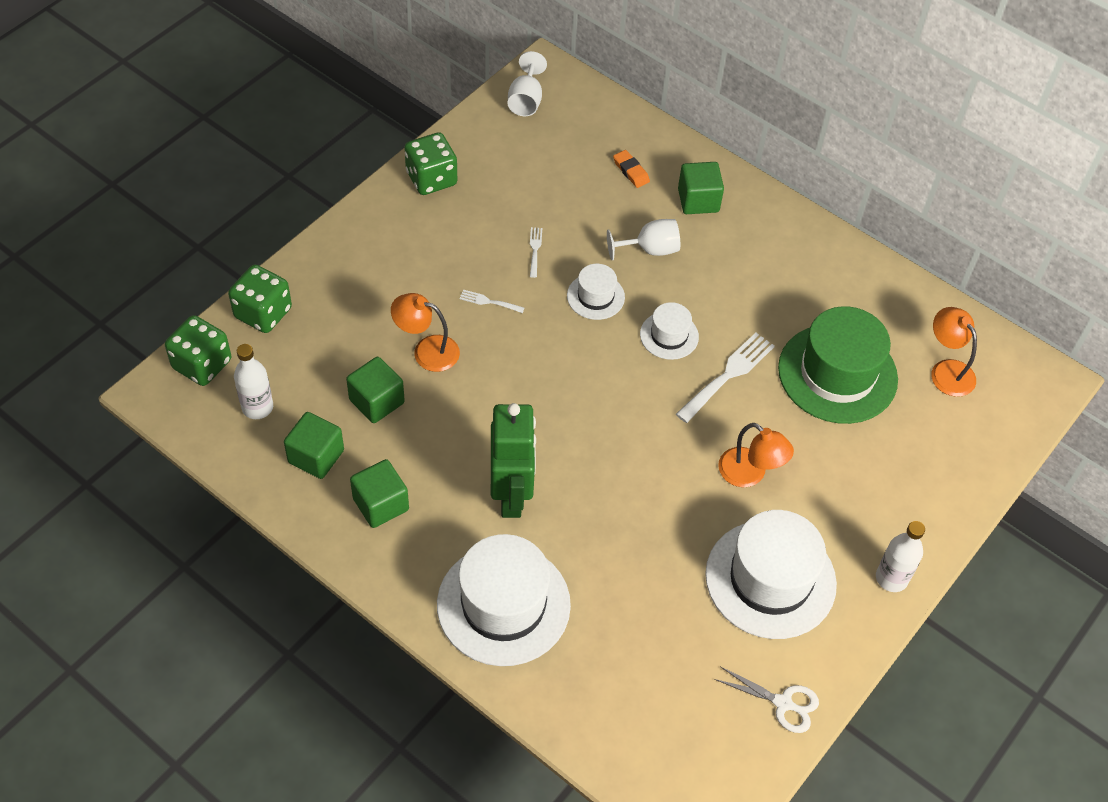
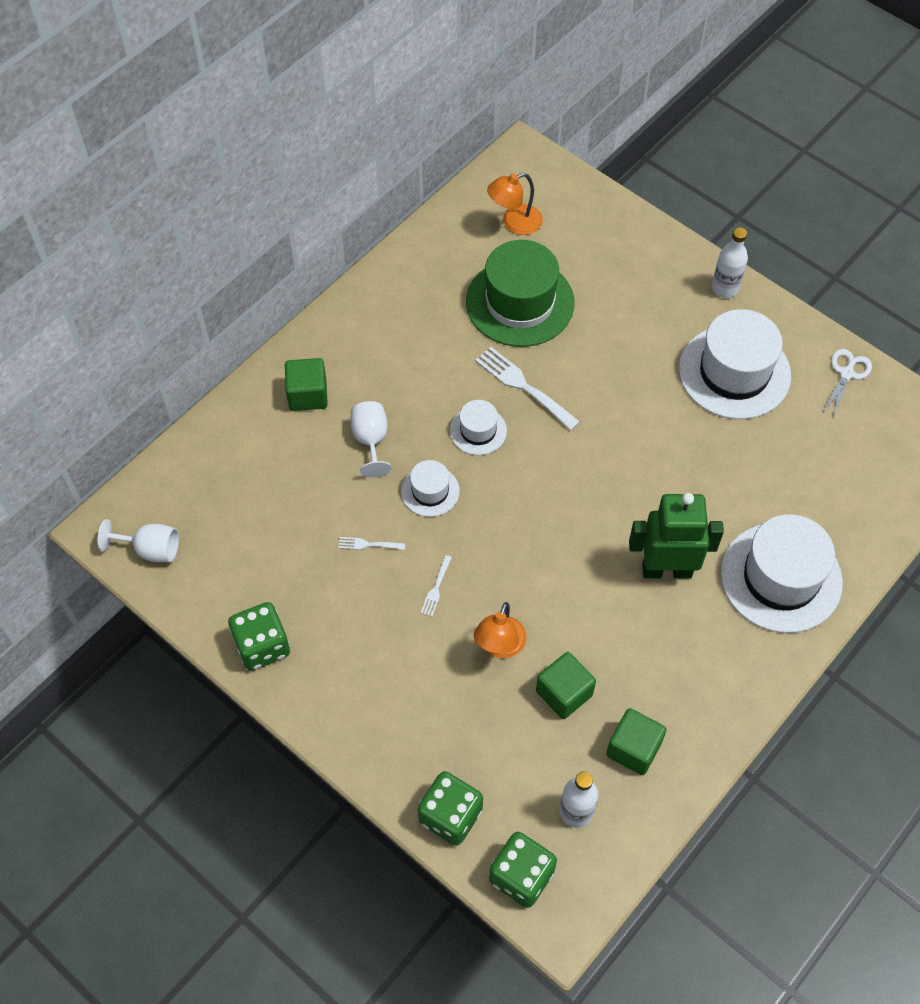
camera: 85 degrees left, 5 degrees up
green cube [350,459,409,528] -> none
orange eraser [613,150,650,188] -> none
orange lamp [718,423,794,487] -> none

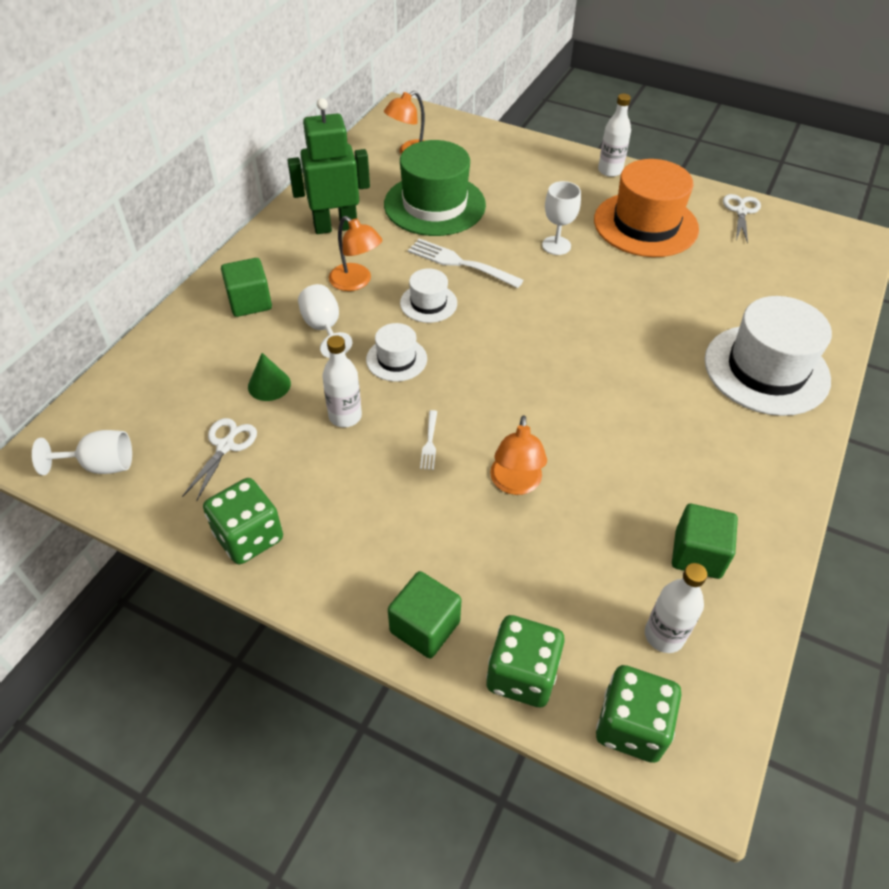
camera: 15 degrees left, 10 degrees down
white fork [338,537,405,550] -> white bottle [322,335,362,427]
green cube [536,652,596,719] -> green cube moved to [388,571,461,658]
green robot [629,493,724,579] -> green robot moved to [287,98,370,234]
white hat [679,309,791,419] -> orange hat [594,159,699,257]
none -> white scissors [182,418,257,502]
none -> green cone [248,353,291,401]
none -> orange lamp [329,216,382,291]
none -> white goblet [542,181,581,255]

